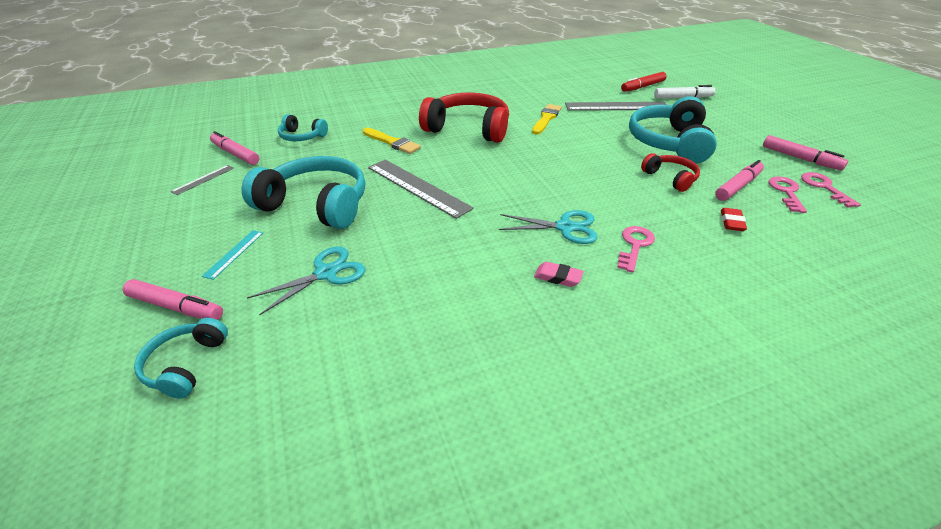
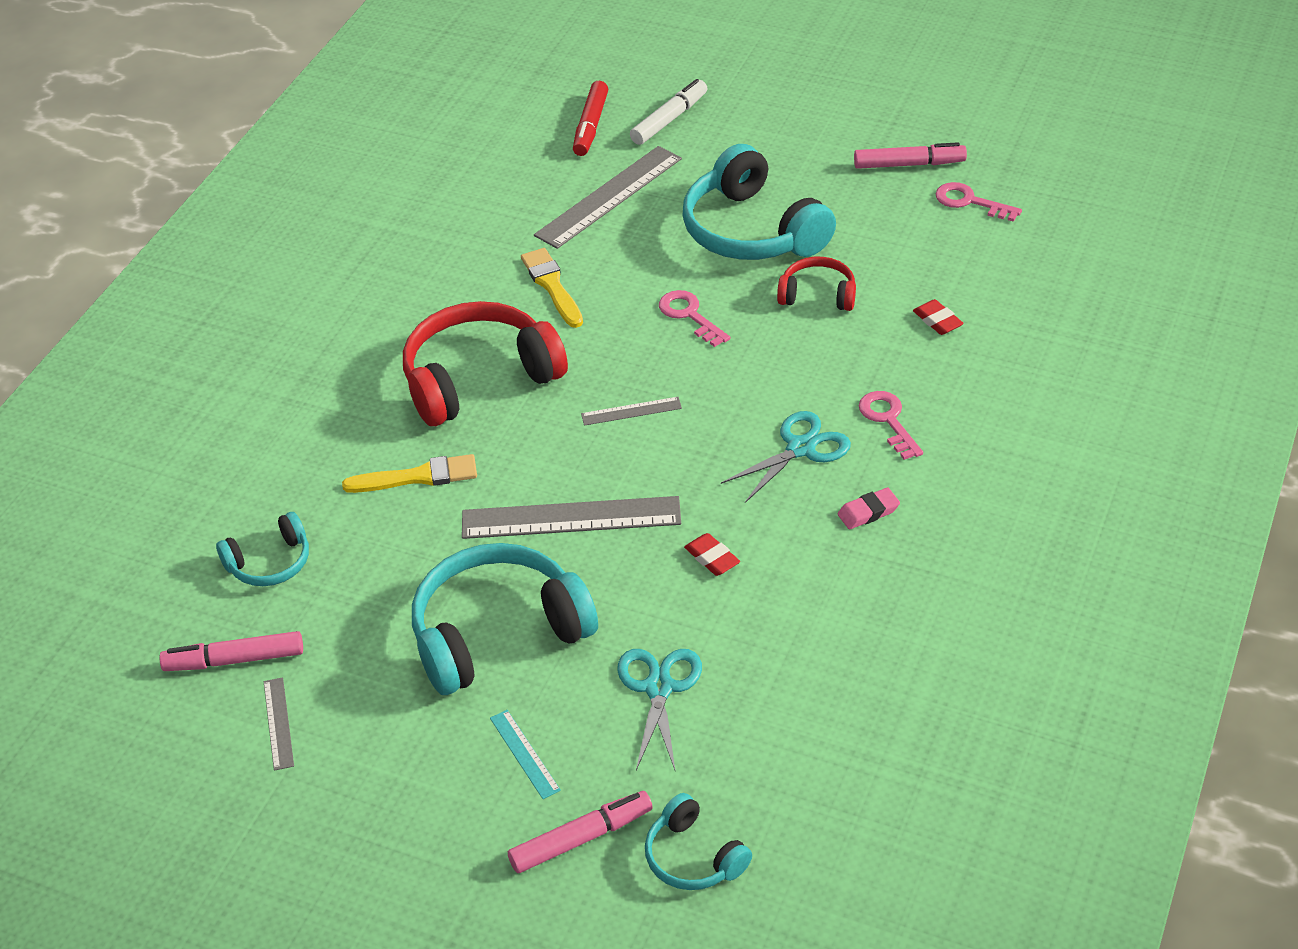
camera: 45 degrees left, 5 degrees up
pink marker [715,160,764,201] -> none
pink key [769,177,807,213] -> pink key moved to [659,290,730,347]
none -> grey ruler [581,397,682,426]
none -> red eraser [684,533,740,576]

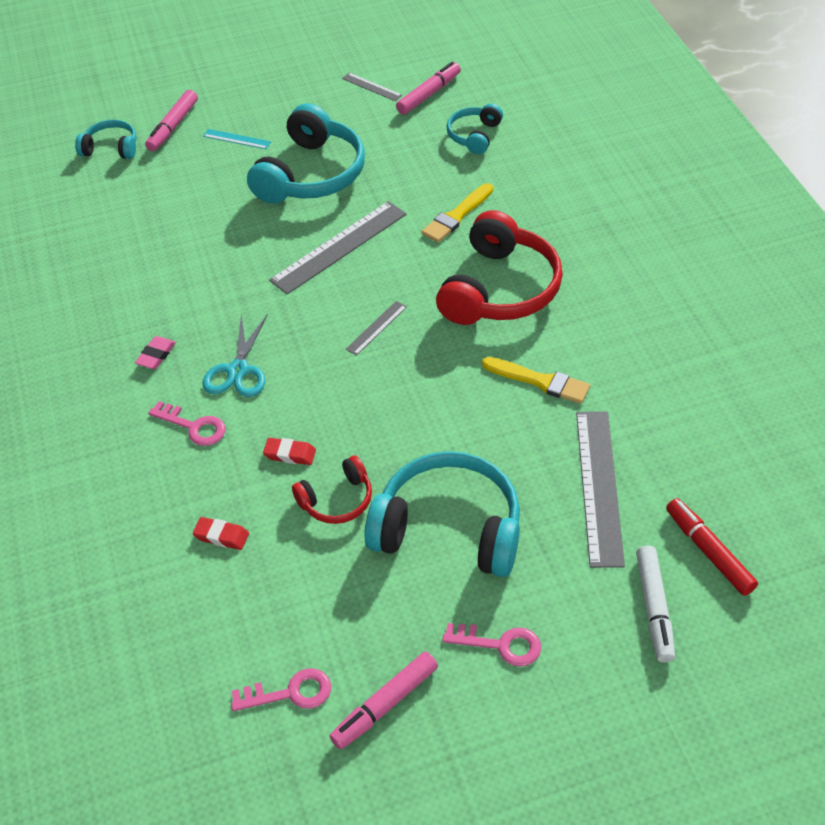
camera: 140 degrees right, 5 degrees up
turquoise scissors [617,649,702,772] -> none
pink key [659,290,730,347] -> pink key moved to [442,623,541,667]
red eraser [684,533,740,576] -> red eraser moved to [263,438,316,465]

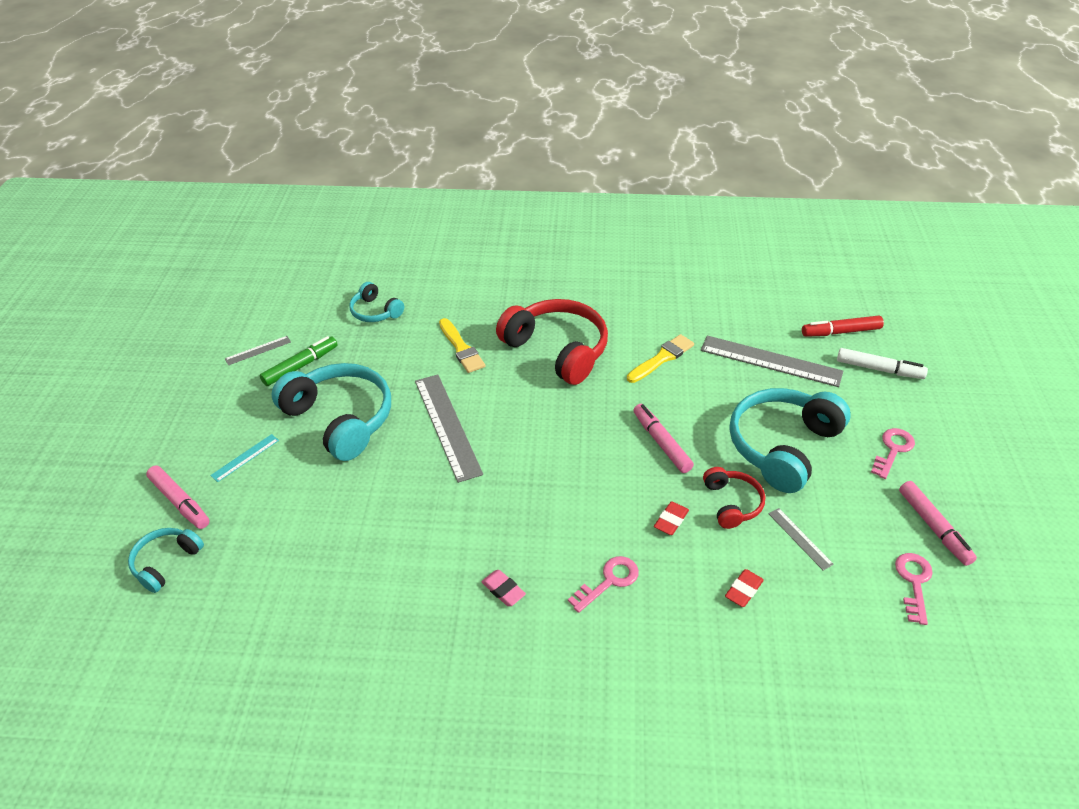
camera: 70 degrees left, 5 degrees down
turquoise scissors [202,314,268,397] -> none
grey ruler [346,301,407,356] -> grey ruler moved to [769,508,834,571]
pink marker [396,62,461,115] -> pink marker moved to [633,404,694,473]
none -> green marker [260,336,338,386]

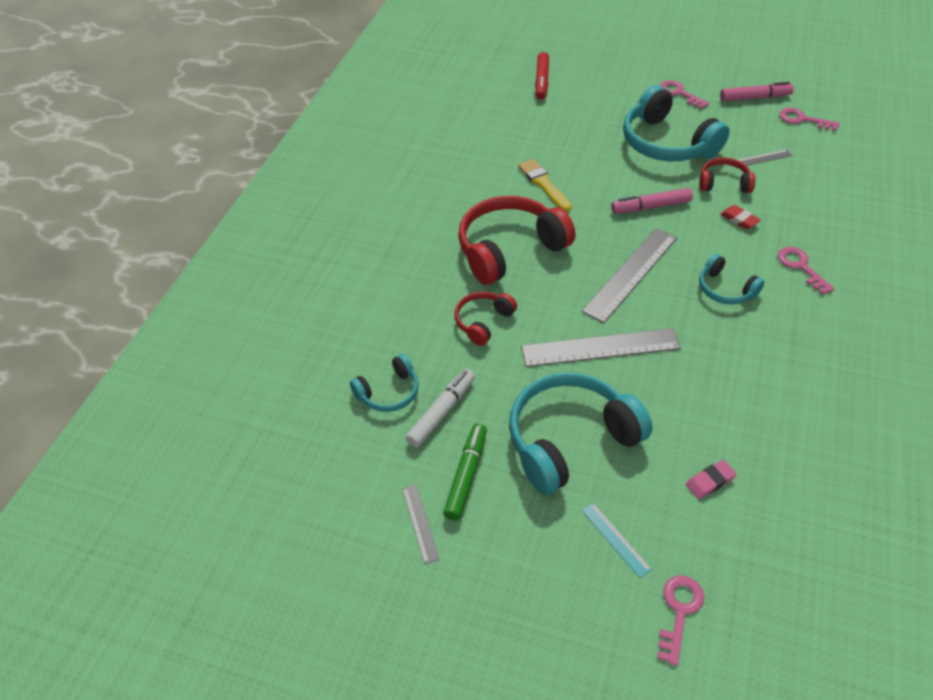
camera: 75 degrees left, 5 degrees up
turquoise headphones [128,528,204,593] -> turquoise headphones moved to [699,254,764,305]
pink marker [146,465,210,529] -> pink key [658,575,704,666]
green marker [260,336,338,386] -> green marker turned 45 degrees clockwise [443,424,487,521]
yellow brush [439,318,485,373] -> red headphones [454,292,517,346]
pink eraser [481,570,526,606] -> pink eraser moved to [686,460,737,499]
grey ruler [701,335,843,387] -> grey ruler moved to [582,228,677,323]
red eraser [725,569,764,607] -> none
white marker [837,348,928,379] -> white marker moved to [406,369,475,447]

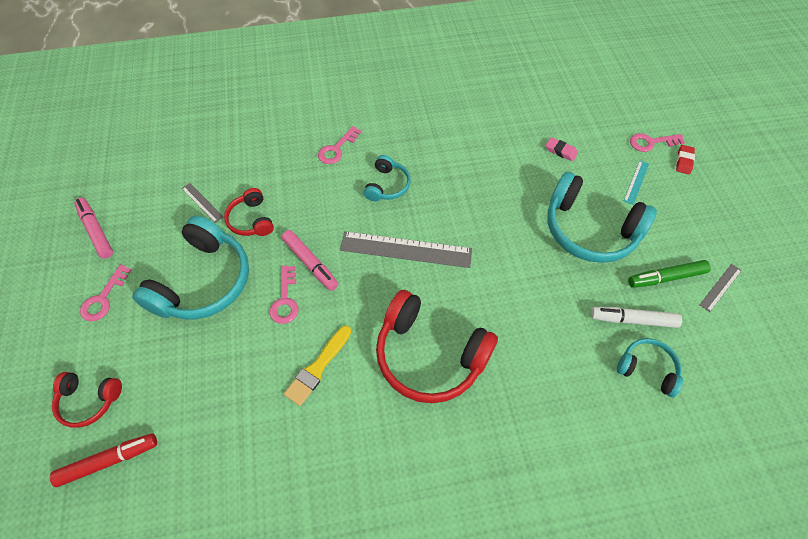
camera: 120 degrees left, 10 degrees up
red headphones [454,292,517,346] -> red headphones moved to [52,372,122,428]
grey ruler [521,328,681,367] -> none
red eraser [720,205,761,229] -> red eraser moved to [676,145,695,174]
pink key [779,108,840,131] -> pink key moved to [270,265,298,324]

